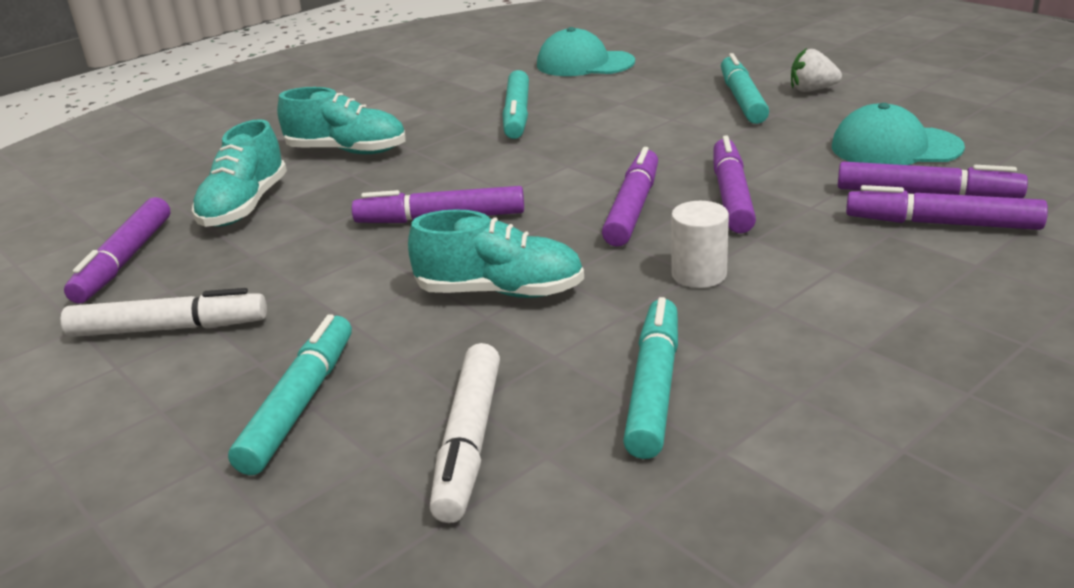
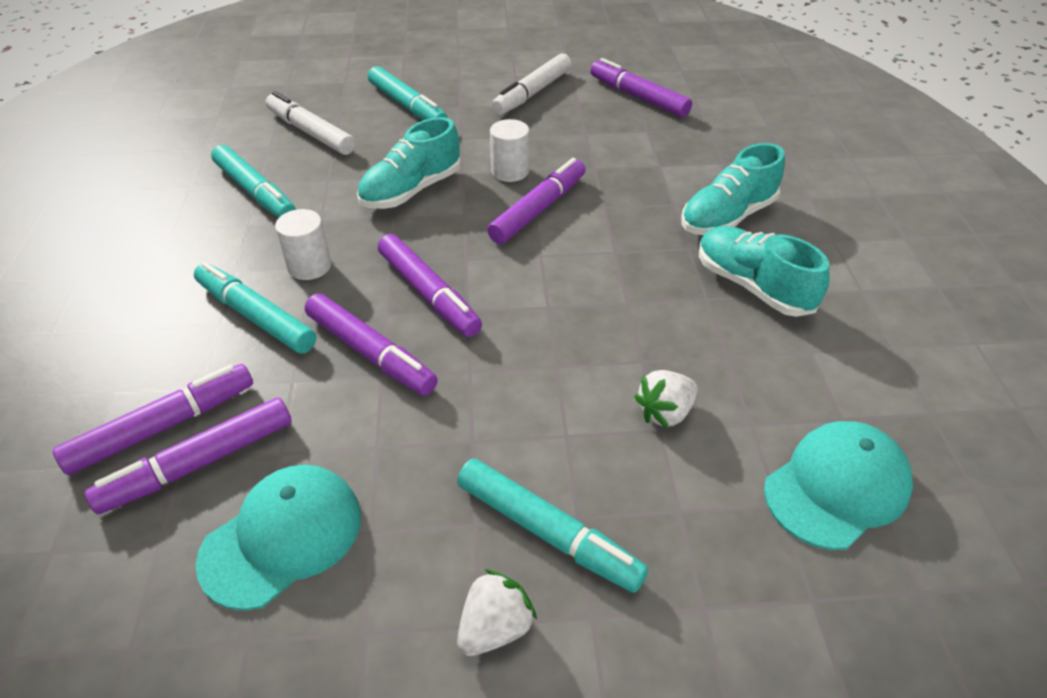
camera: 125 degrees right, 15 degrees up
turquoise shoe [192,119,287,227] -> turquoise shoe moved to [699,226,830,317]
turquoise marker [502,70,529,139] -> turquoise marker moved to [194,262,317,354]
none -> white cylinder [490,119,529,182]
none -> white strawberry [634,370,698,429]

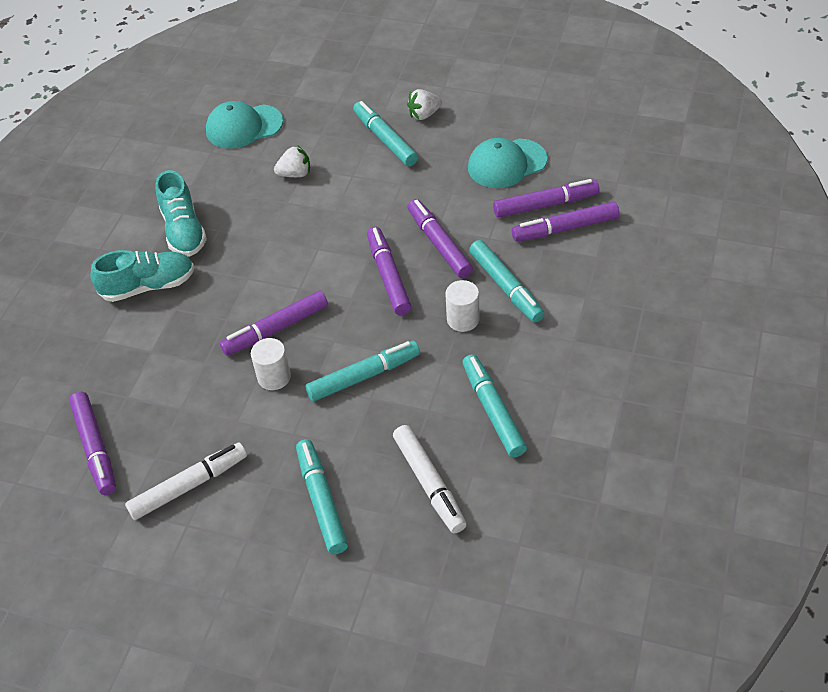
camera: 155 degrees left, 5 degrees up
turquoise shoe [357,117,461,209] -> turquoise marker [305,341,420,402]

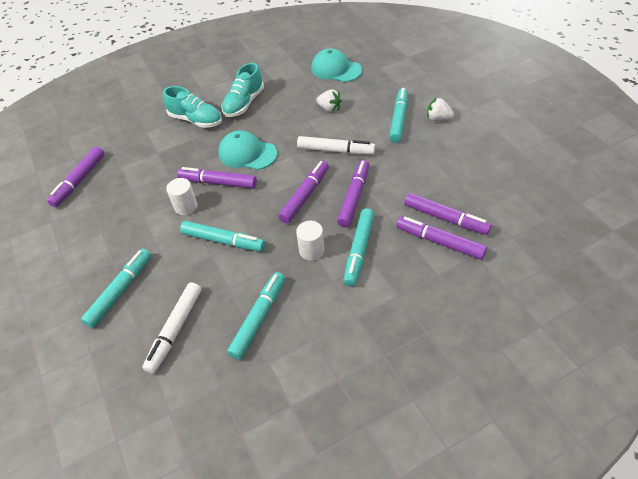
camera: 45 degrees right, 0 degrees up
white marker [125,442,247,520] -> white marker moved to [297,136,375,155]
turquoise cap [468,138,547,188] -> turquoise cap moved to [218,130,277,170]

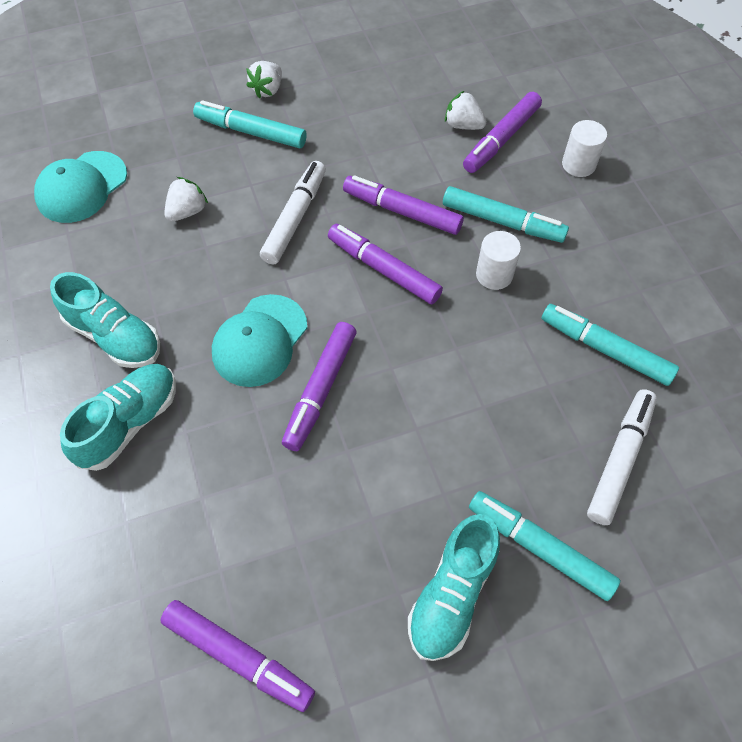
camera: 85 degrees left, 10 degrees up
white marker [142,282,202,374] -> white marker turned 90 degrees counterclockwise [587,389,657,525]
white cylinder [166,178,197,215] -> white cylinder moved to [562,120,607,177]
turquoise marker [180,221,265,251] -> none
purple marker [404,193,492,235] -> white strawberry [445,91,487,130]
none -> turquoise shoe [408,514,500,661]

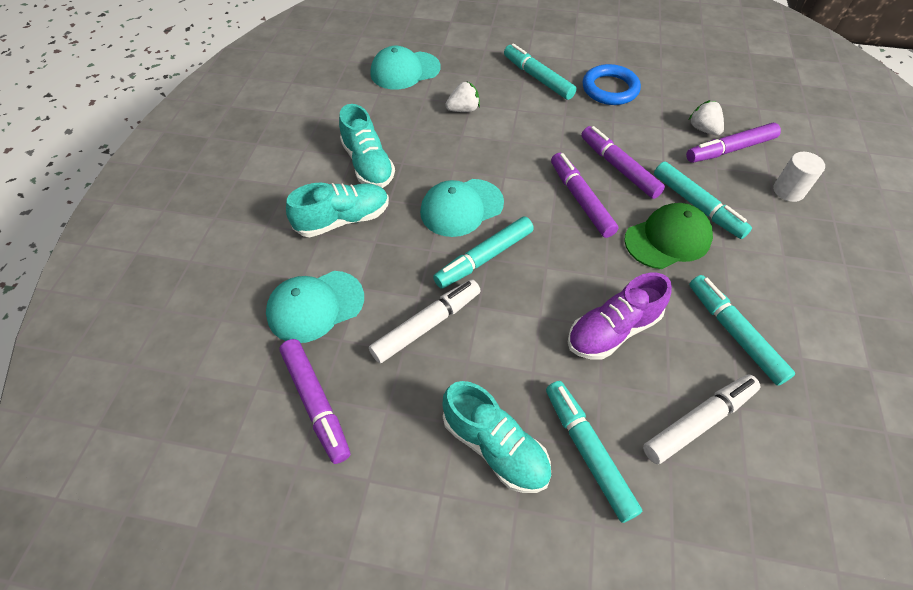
camera: 30 degrees right, 5 degrees down
white strawberry [246,61,282,99] -> none
white marker [260,161,326,264] -> white marker moved to [369,279,481,363]
purple marker [282,322,356,451] -> turquoise marker [433,216,534,289]
turquoise shoe [408,514,500,661] -> turquoise shoe turned 105 degrees counterclockwise [443,381,551,493]
white cylinder [476,231,521,290] -> green cap [624,203,713,269]
none -> turquoise cap [266,271,364,343]
none -> purple shoe [568,273,672,360]
none -> blue ring [583,64,641,105]

